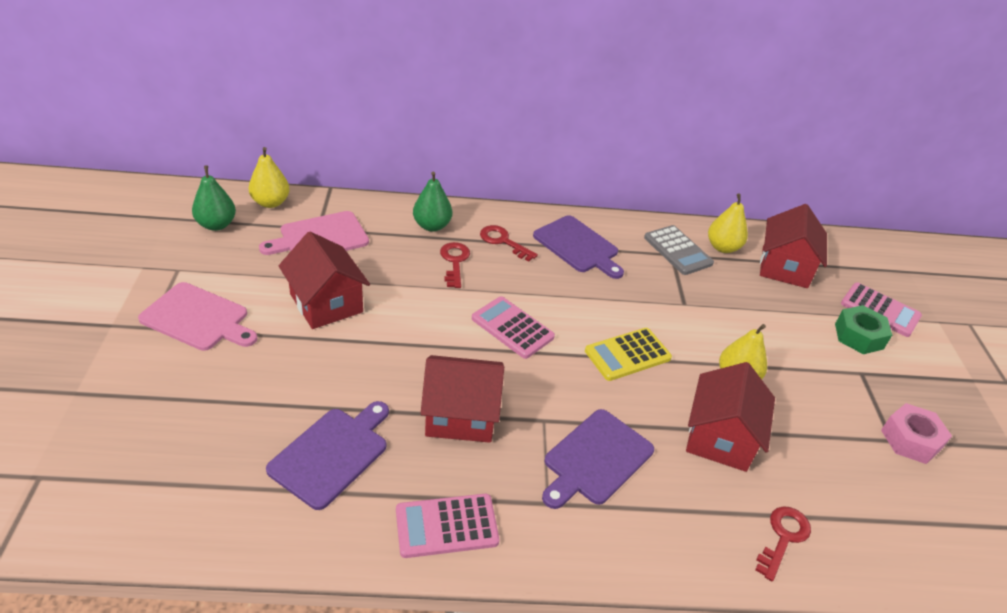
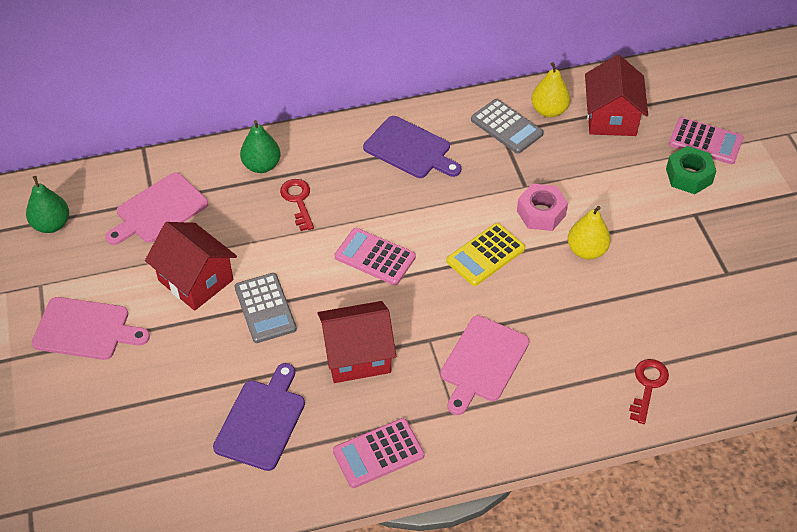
camera: 10 degrees left, 10 degrees up
yellow pear [248,147,290,208] -> none
red key [480,225,538,261] -> none
purple cutting board [542,409,654,509] -> pink cutting board [440,316,529,415]
red house [686,362,775,472] -> none
pink nut [881,403,952,464] -> pink nut moved to [517,184,568,231]
none -> grey calculator [235,273,297,343]

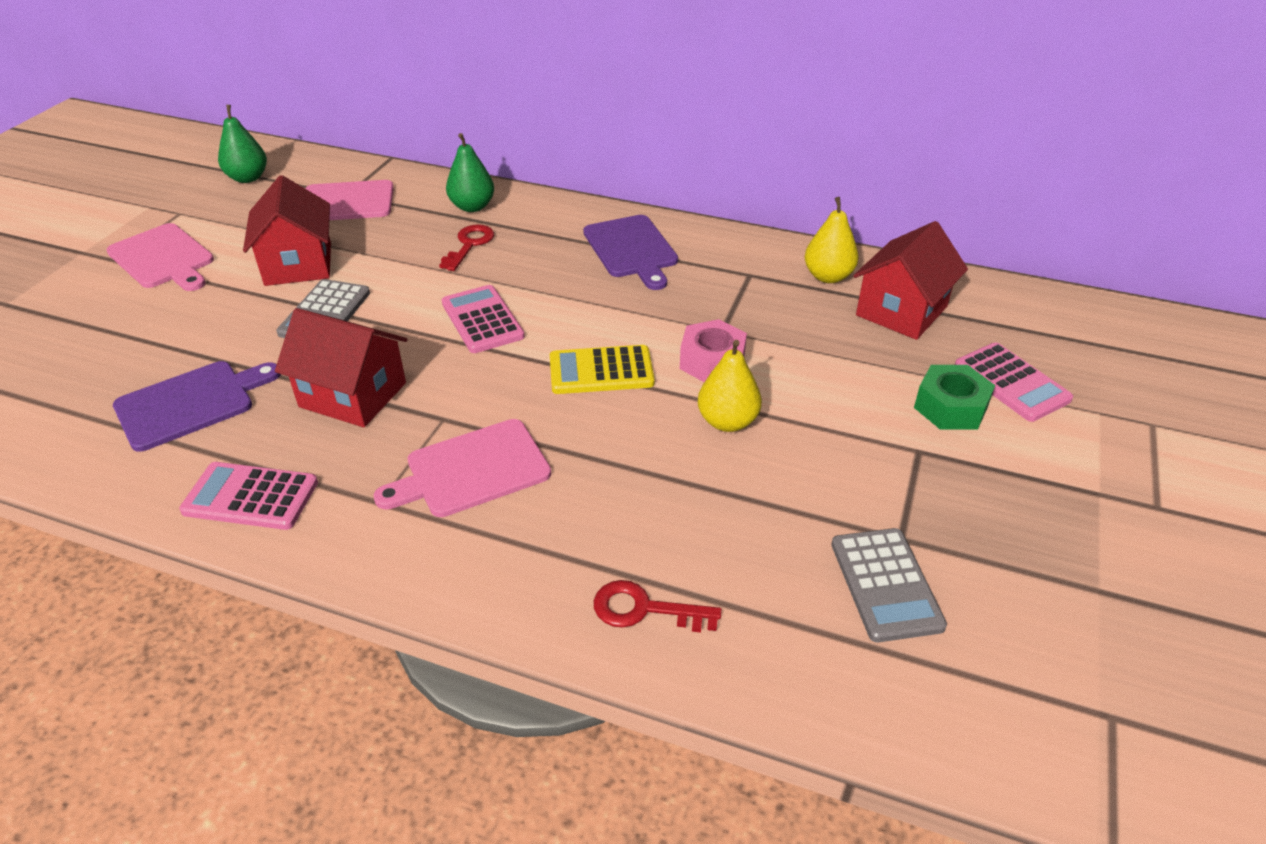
camera: 35 degrees right, 10 degrees down
grey calculator [471,99,544,154] -> grey calculator moved to [831,528,947,642]
red key [629,359,669,424] -> red key turned 135 degrees counterclockwise [594,580,722,632]

